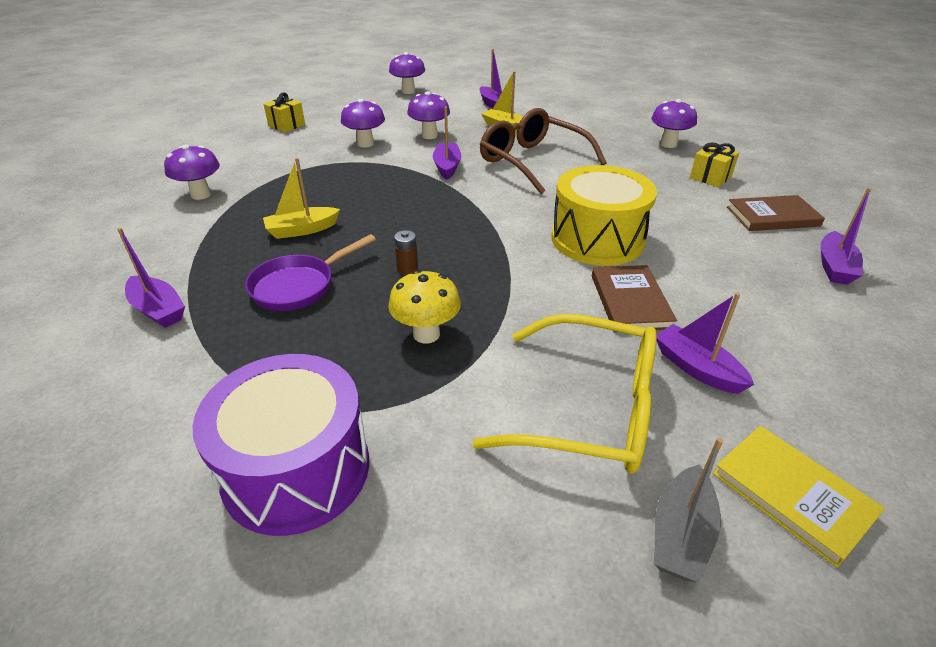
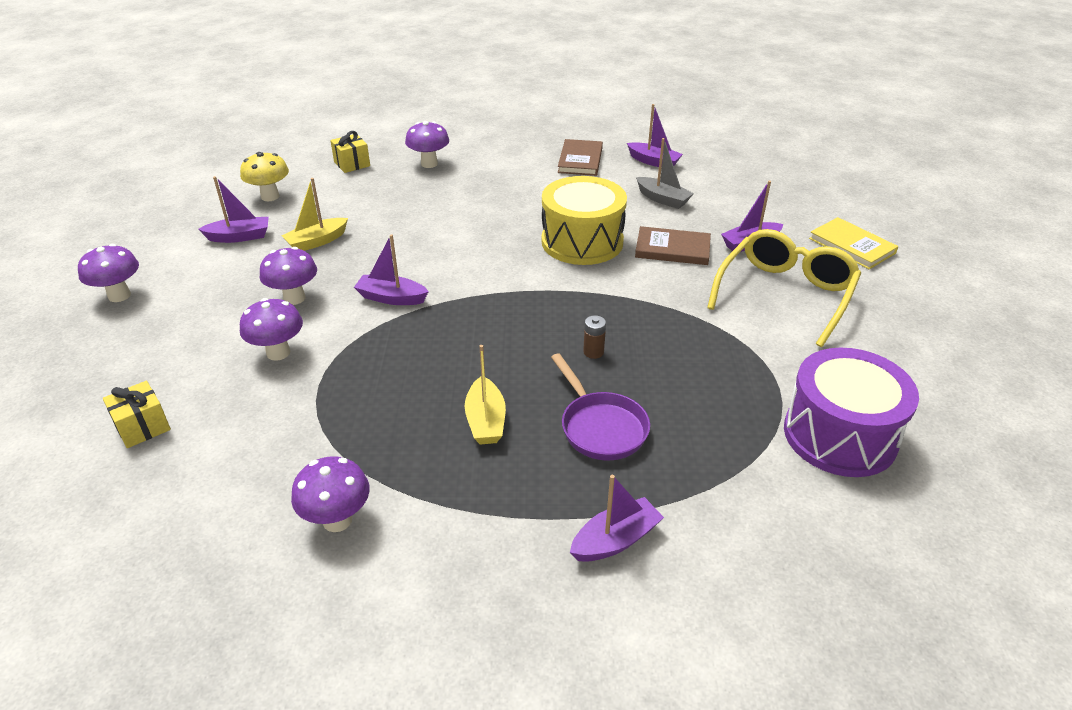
camera: 75 degrees left, 0 degrees up
yellow mushroom [388,270,461,344] -> yellow mushroom moved to [240,152,289,201]
brown glasses [480,108,607,194] -> none
grey boat [654,438,723,583] -> grey boat moved to [636,138,694,209]
yellow gift [690,143,739,187] -> yellow gift moved to [330,131,370,173]
yellow book [713,426,885,567] -> yellow book turned 75 degrees clockwise [809,217,899,269]

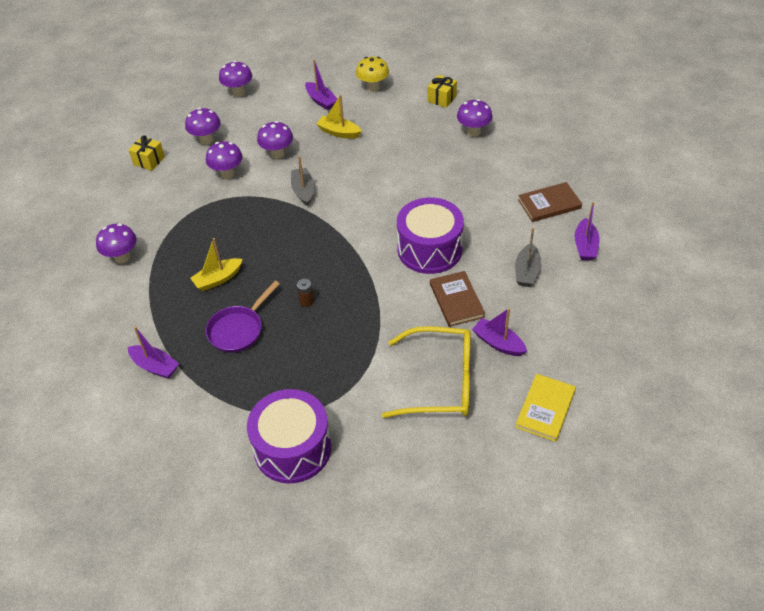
camera: 65 degrees right, 10 degrees up
purple boat [354,234,429,305] -> grey boat [291,156,315,206]
yellow drum [541,176,627,265] -> purple drum [397,197,464,274]
none -> purple mushroom [185,108,221,145]

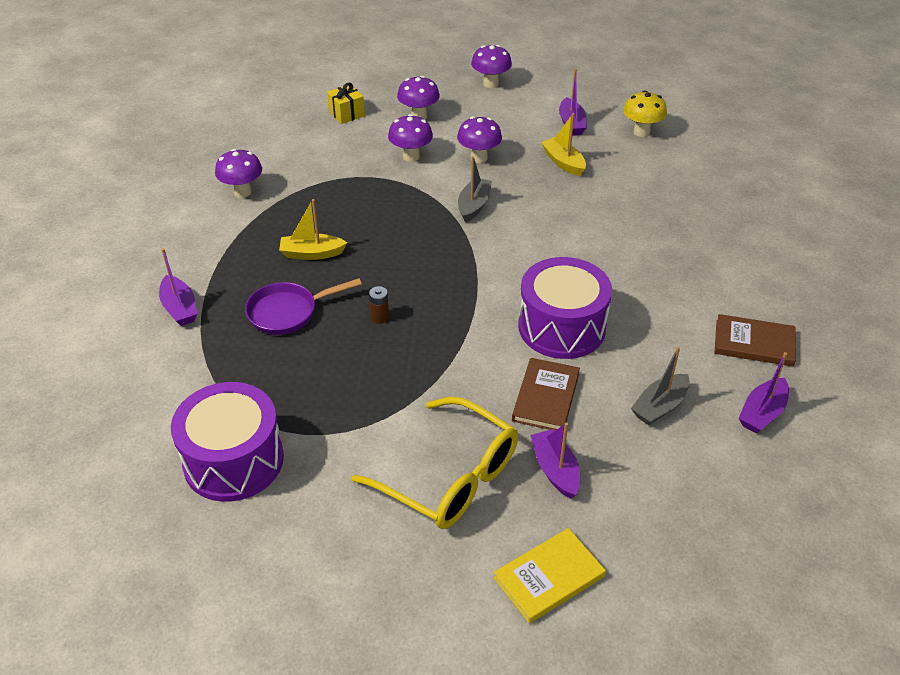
camera: 30 degrees right, 5 degrees down
yellow gift [428,75,457,108] -> none
purple mushroom [457,99,492,137] -> none

